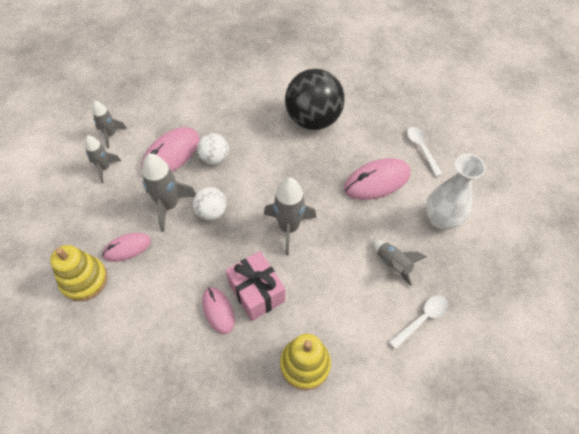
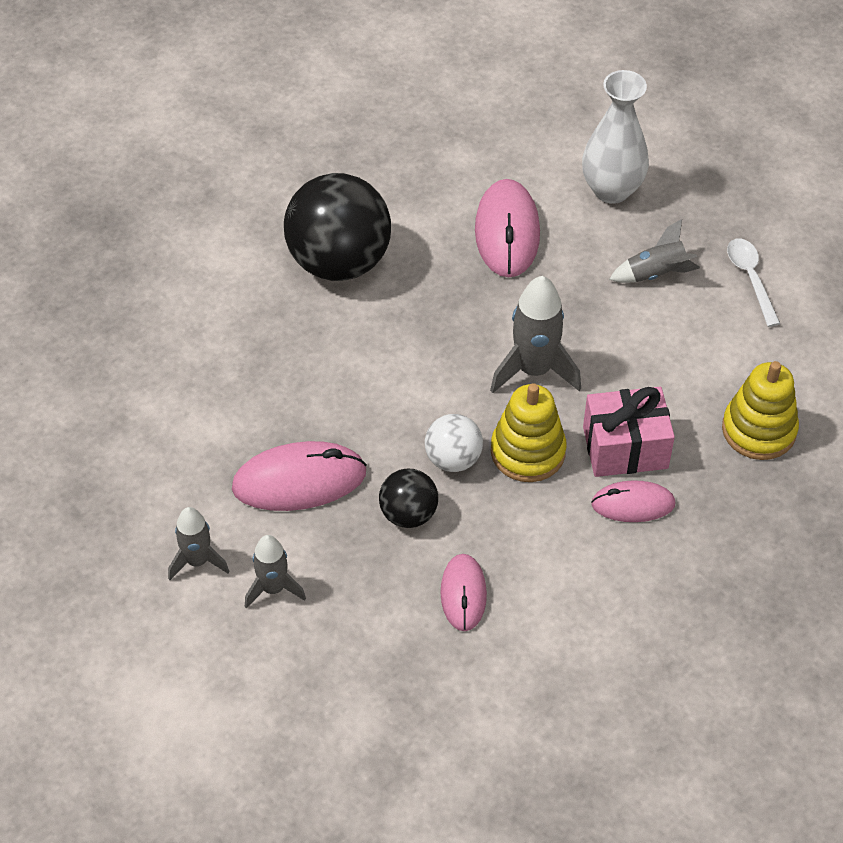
camera: 65 degrees left, 5 degrees down
yellow stacking toy [50,245,107,302] -> yellow stacking toy moved to [491,383,567,482]
pink mouse [141,127,200,172] -> pink mouse turned 75 degrees counterclockwise [232,441,367,511]
grey rocket [142,153,196,232] -> black ball [379,469,438,528]
white ball [197,133,229,165] -> none
white spoon [407,127,442,177] -> none

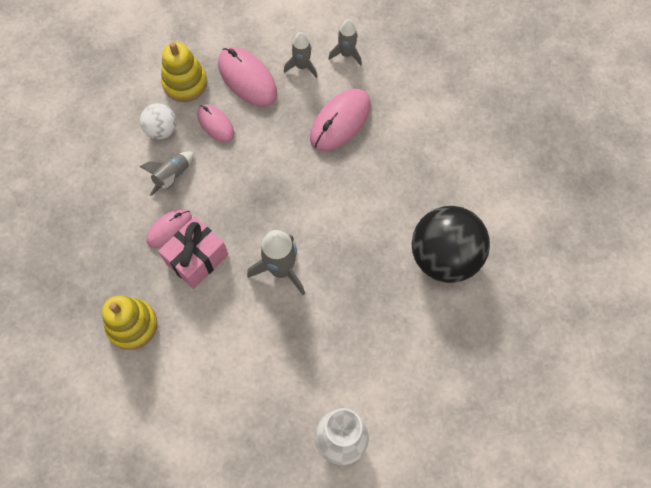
camera: 140 degrees right, 15 degrees up
black ball [379,469,438,528] -> none
white ball [425,414,483,472] -> white ball moved to [140,103,177,139]
pink mouse [475,179,540,277] -> pink mouse moved to [218,47,277,107]
yellow stacking toy [491,383,567,482] -> yellow stacking toy moved to [161,42,207,102]
grey rocket [609,219,700,283] -> grey rocket moved to [139,152,194,196]
white spoon [727,238,780,327] -> none

